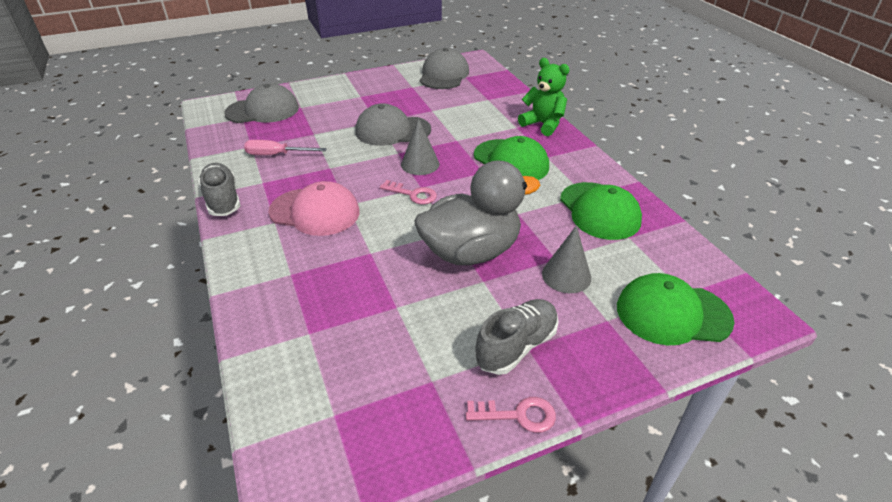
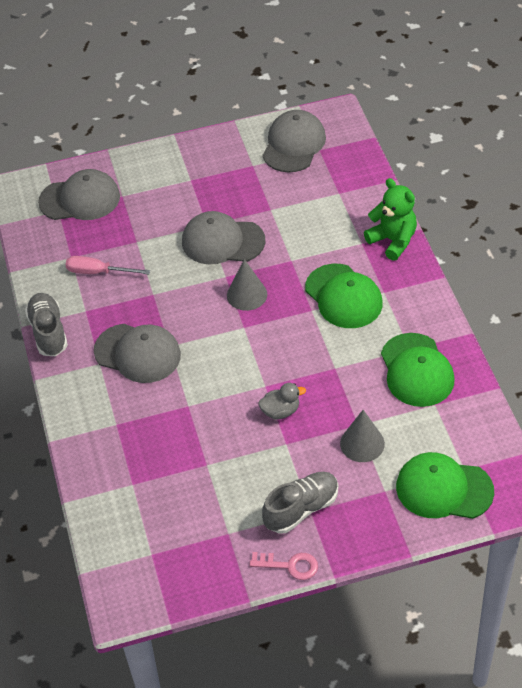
camera: 10 degrees right, 10 degrees up
pink cap [268,181,360,236] -> grey cap [94,324,181,383]
pink key [380,180,437,204] -> none
grey duck [414,161,541,265] -> grey duck [258,383,306,419], size x0.42

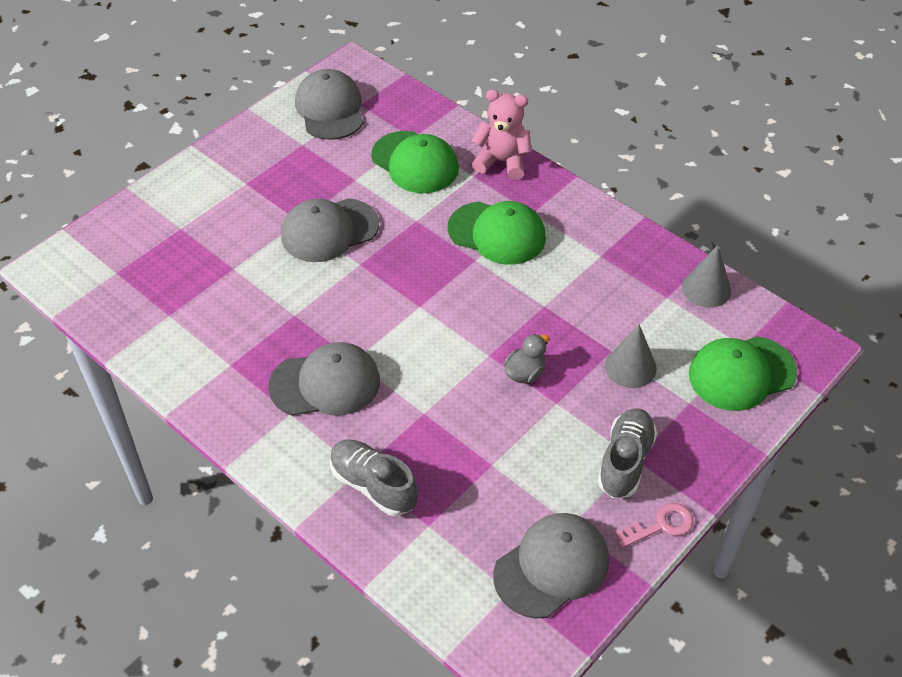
camera: 35 degrees left, 0 degrees up
grey shoe [25,293,68,356] -> grey shoe moved to [330,440,418,516]
grey cap [38,169,120,220] -> grey cap moved to [493,513,609,619]
pink screwdriver [66,256,150,274] -> none
grey cone [227,259,267,311] -> grey cone moved to [682,245,731,308]
green teddy bear [364,178,417,261] -> pink teddy bear [471,90,532,180]
green cap [381,333,455,407] -> green cap moved to [371,131,459,193]

